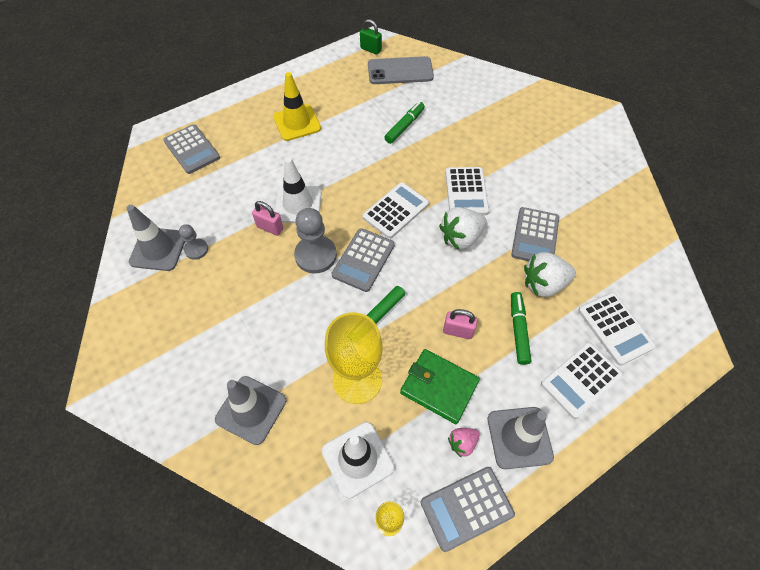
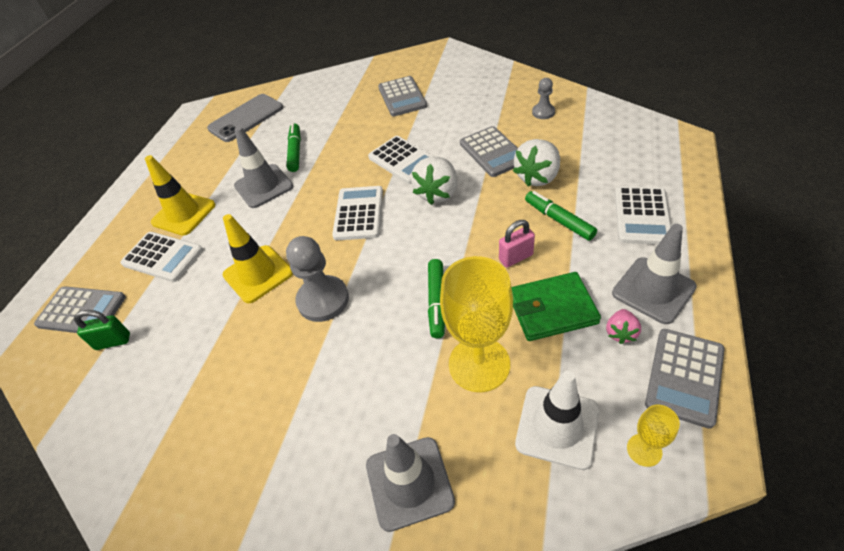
camera: 35 degrees left, 10 degrees down
grey traffic cone [127,205,185,271] -> grey traffic cone moved to [234,126,293,208]
grey pawn [179,224,208,260] -> grey pawn moved to [532,78,555,119]
pink padlock [252,201,283,236] -> none
white traffic cone [274,157,322,223] -> yellow traffic cone [223,214,293,303]
grey calculator [331,228,395,292] -> grey calculator moved to [378,76,427,116]
green padlock [360,19,382,54] -> green padlock moved to [74,310,130,350]
white calculator [578,292,656,366] -> white calculator moved to [120,232,203,282]

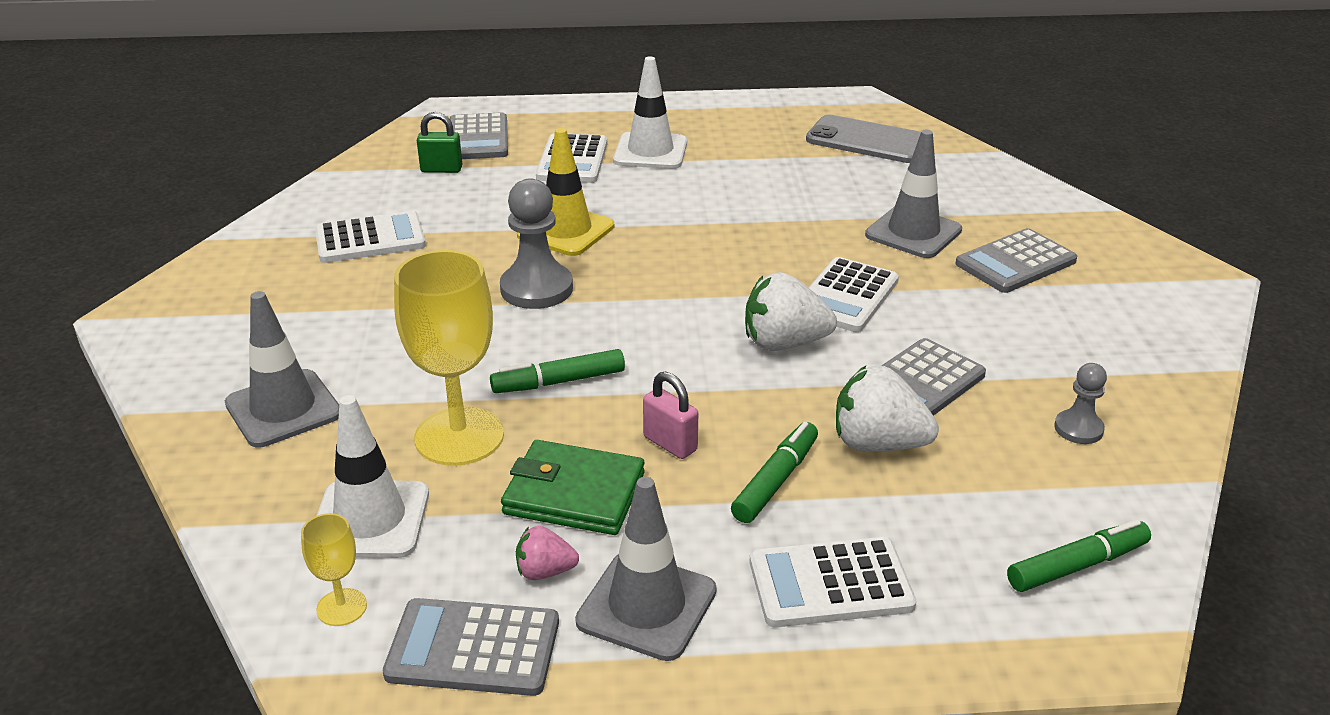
camera: 65 degrees right, 15 degrees down
green padlock [74,310,130,350] -> green padlock turned 60 degrees counterclockwise [417,112,462,173]
yellow traffic cone [145,155,215,236] -> white traffic cone [613,56,687,169]
grey traffic cone [234,126,293,208] -> grey traffic cone moved to [865,130,962,258]
green marker [287,123,301,172] -> green marker moved to [1007,520,1151,592]
white calculator [332,186,383,240] -> white calculator moved to [315,211,426,263]
green wallet [511,272,601,341] -> green wallet turned 45 degrees counterclockwise [501,440,645,535]

